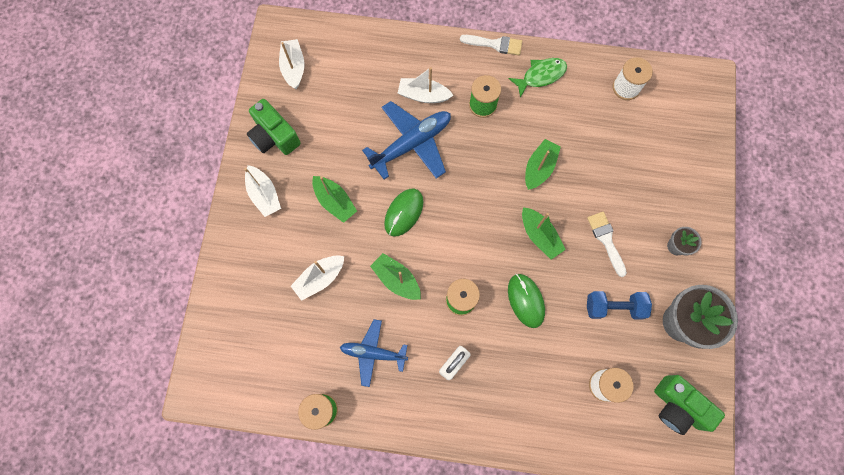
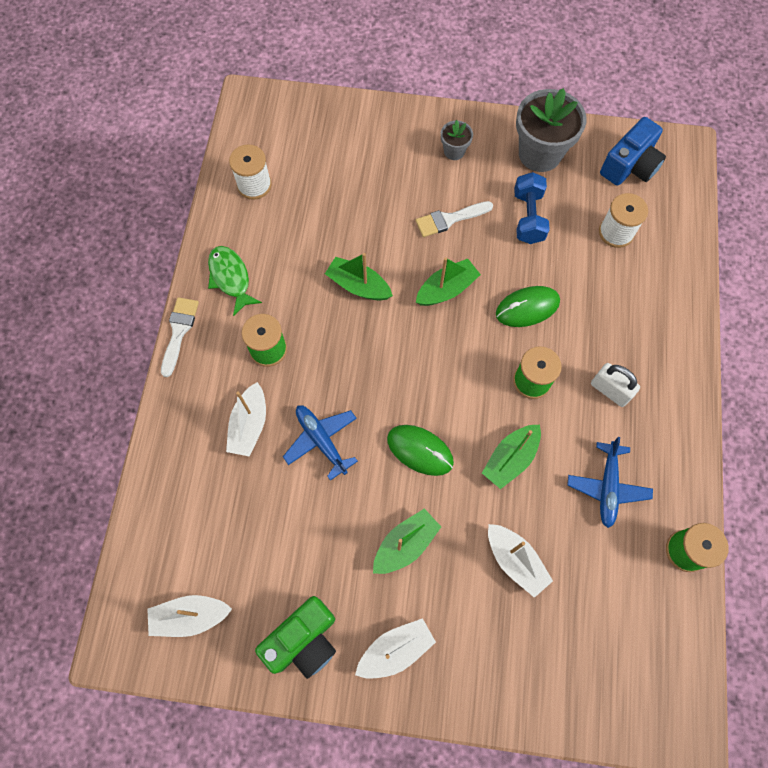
camera: 90 degrees left, 5 degrees down
blue plane [362,101,451,179] -> blue plane [283,405,358,481], size x0.64
green camera [654,375,725,435] -> blue camera [600,117,666,186]

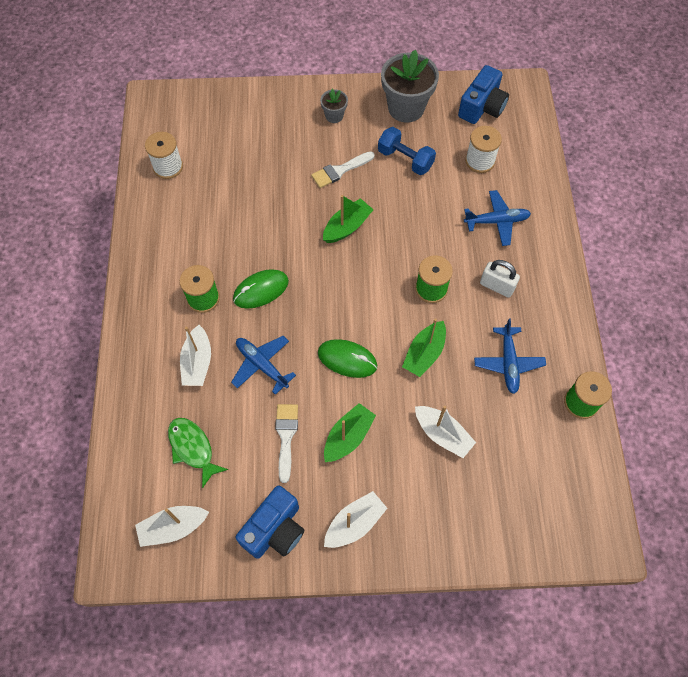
camera: 10 degrees left, 5 degrees down
white brush [161,297,199,377] -> white brush moved to [275,404,298,483]
green fish [208,246,262,316] -> green fish moved to [168,418,228,488]
green camera [255,596,336,679] -> blue camera [236,486,304,559]
green boat [325,253,393,301] -> none
green mouse [496,286,560,327] -> green mouse moved to [233,269,289,309]
blue dumbbell [514,172,550,244] -> blue dumbbell turned 45 degrees counterclockwise [378,127,436,175]
none -> blue plane [464,190,531,246]

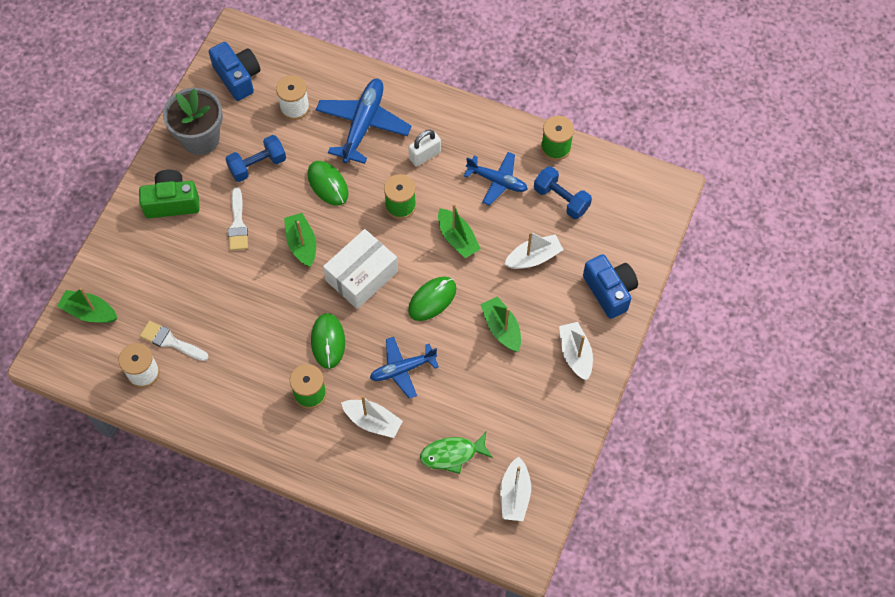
camera: 65 degrees left, 0 degrees up
blue camera [236,486,304,559] -> blue camera moved to [583,254,638,319]
white brush [275,404,298,483] -> white brush moved to [140,321,209,361]
grey flower pot [320,89,348,123] -> green camera [139,170,200,218]
blue plane [464,190,531,246] -> blue plane [316,79,412,164], size x1.56
none -> green boat [57,288,117,323]
none -> green mouse [308,161,349,206]
none -> white box [323,229,398,309]
none -> blue dumbbell [534,166,592,219]

